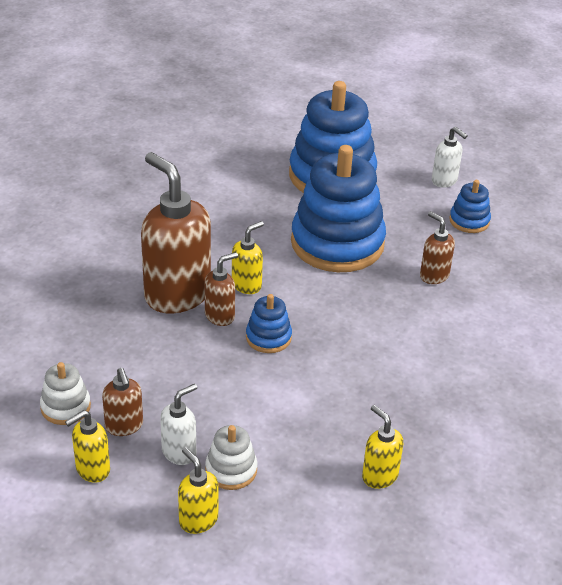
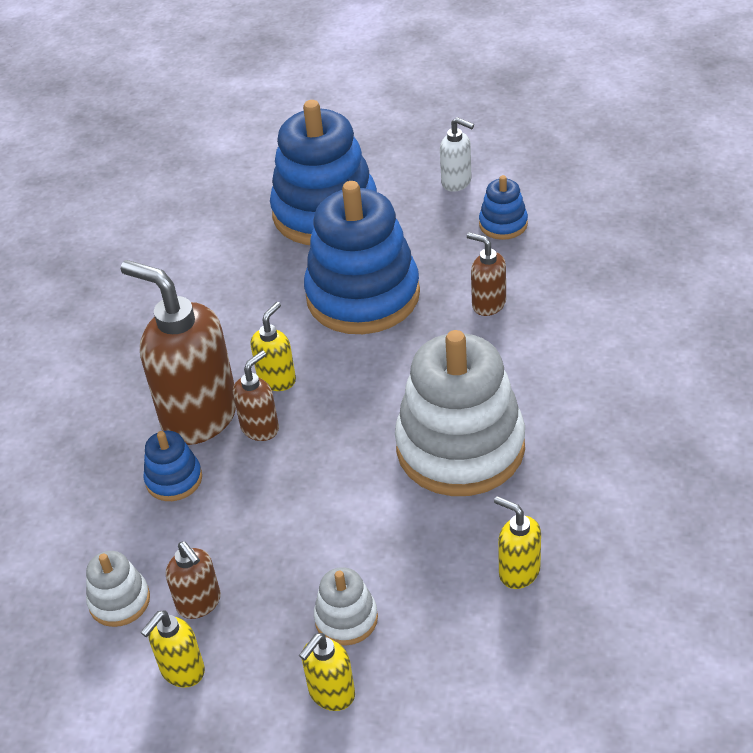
camera: 10 degrees left, 5 degrees up
white soap dispenser [160,384,197,465] -> none
yellow soap dispenser [178,447,218,534] -> yellow soap dispenser turned 90 degrees counterclockwise [299,633,355,711]
blue stacking toy [246,294,292,353] -> blue stacking toy moved to [143,431,202,501]
none -> white stacking toy [395,330,525,496]

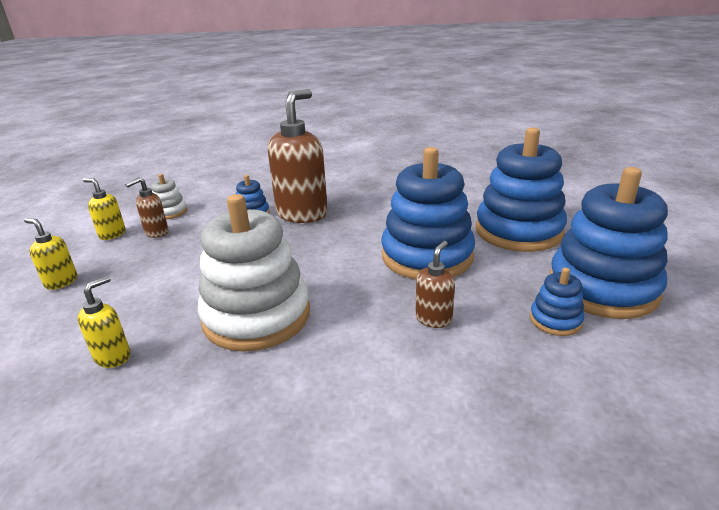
camera: 80 degrees right, 15 degrees down
brown soap dispenser [233,351,279,441] -> none
yellow soap dispenser [251,302,296,391] -> none
white stacking toy [314,567,378,646] -> none
white soap dispenser [440,117,474,192] -> blue stacking toy [550,167,668,319]

